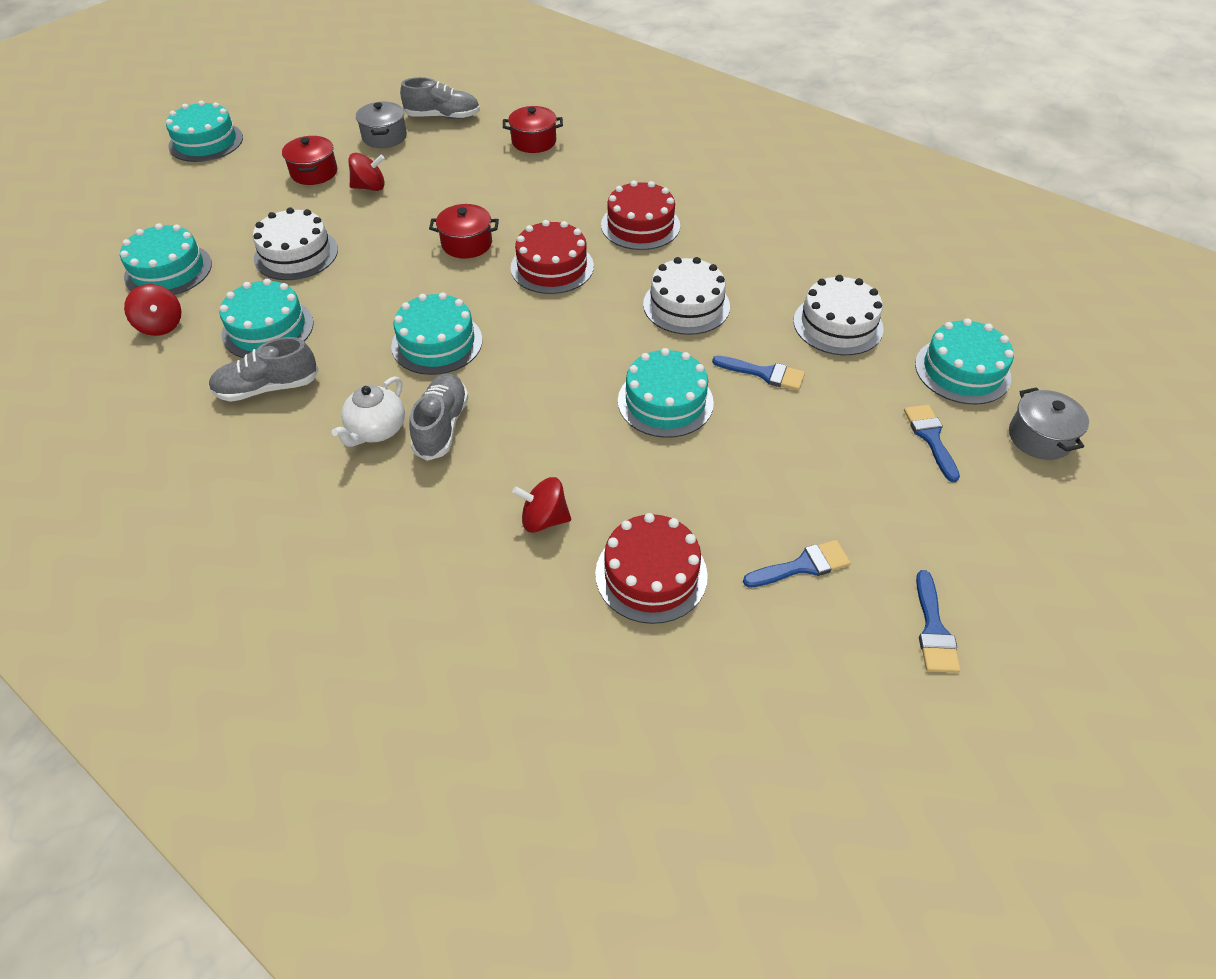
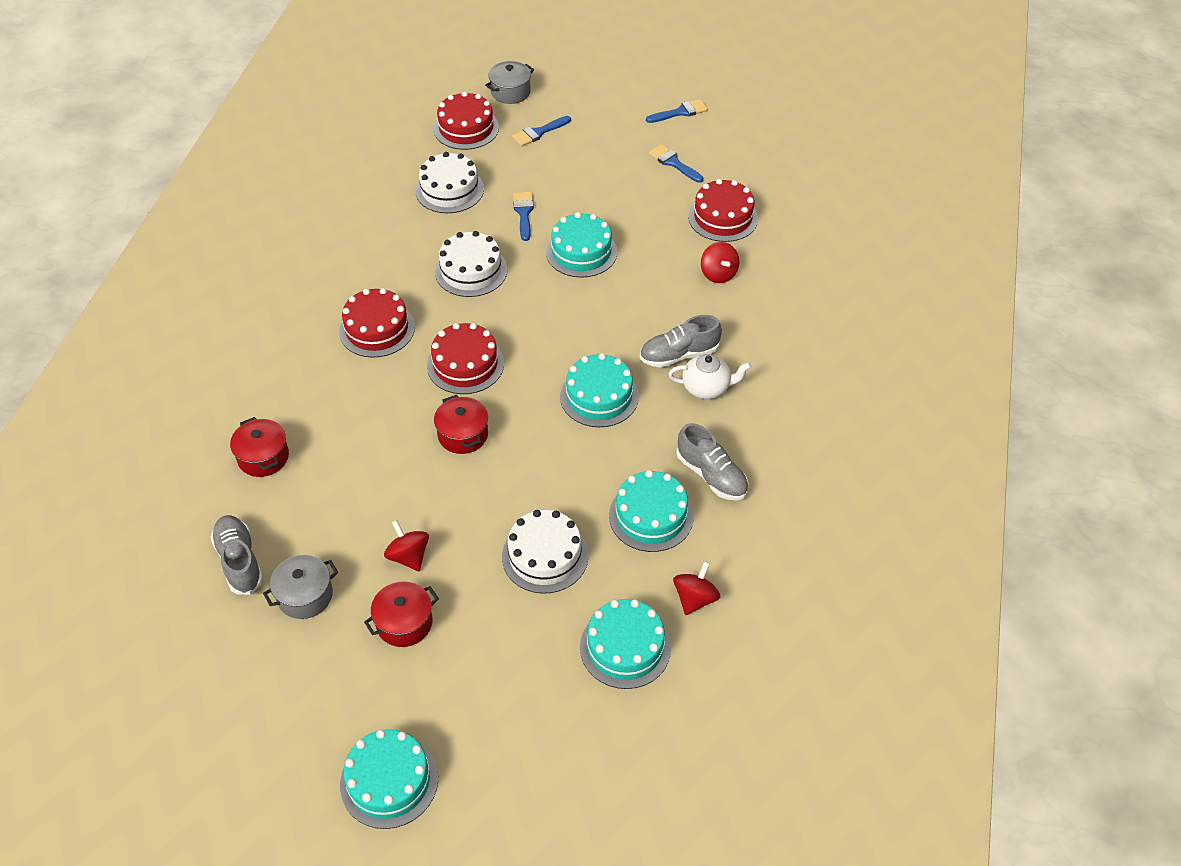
camera: 115 degrees left, 0 degrees up
turquoise cake [915,319,1014,405] -> red cake [434,91,499,150]

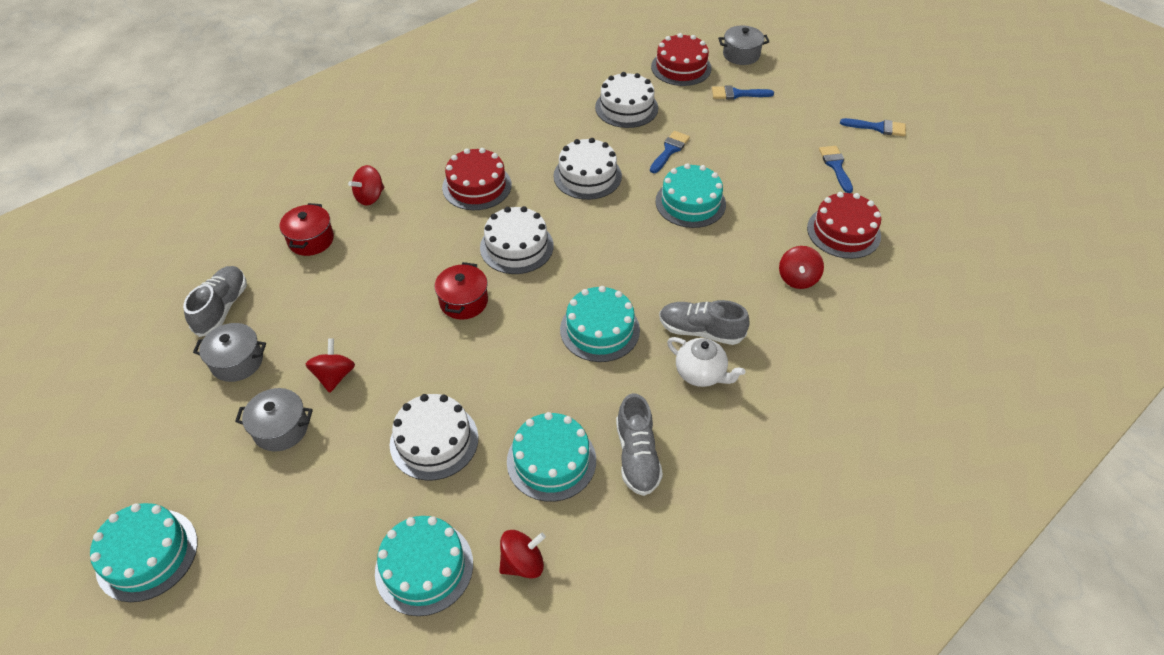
camera: 35 degrees right, 0 degrees up
red pot [364,582,439,647] -> grey pot [235,388,313,452]
red cake [427,323,504,394] -> white cake [480,206,554,274]
none -> red spinning top [348,165,384,206]

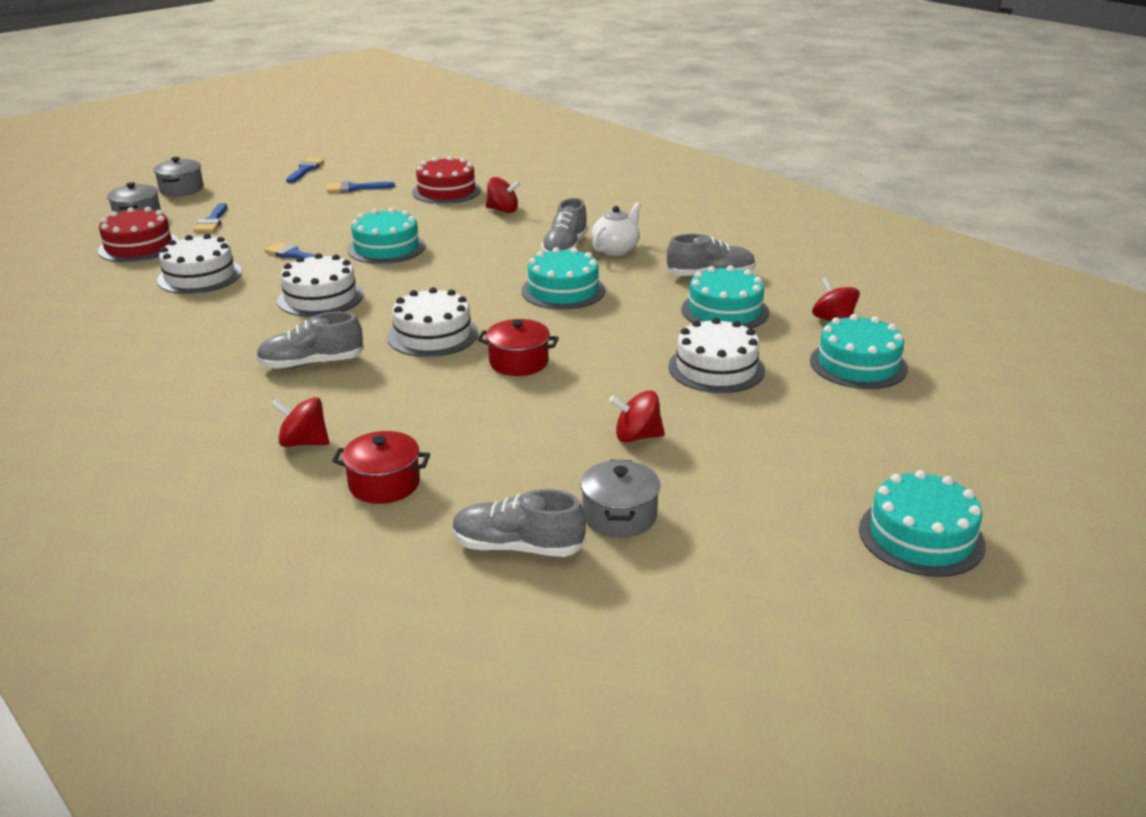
camera: 90 degrees left, 20 degrees down
grey pot [235,388,313,452] -> grey pot moved to [153,157,203,196]
red spinning top [348,165,384,206] -> red spinning top turned 150 degrees clockwise [271,397,329,447]
red cake [442,148,511,210] -> grey shoe [256,312,364,369]

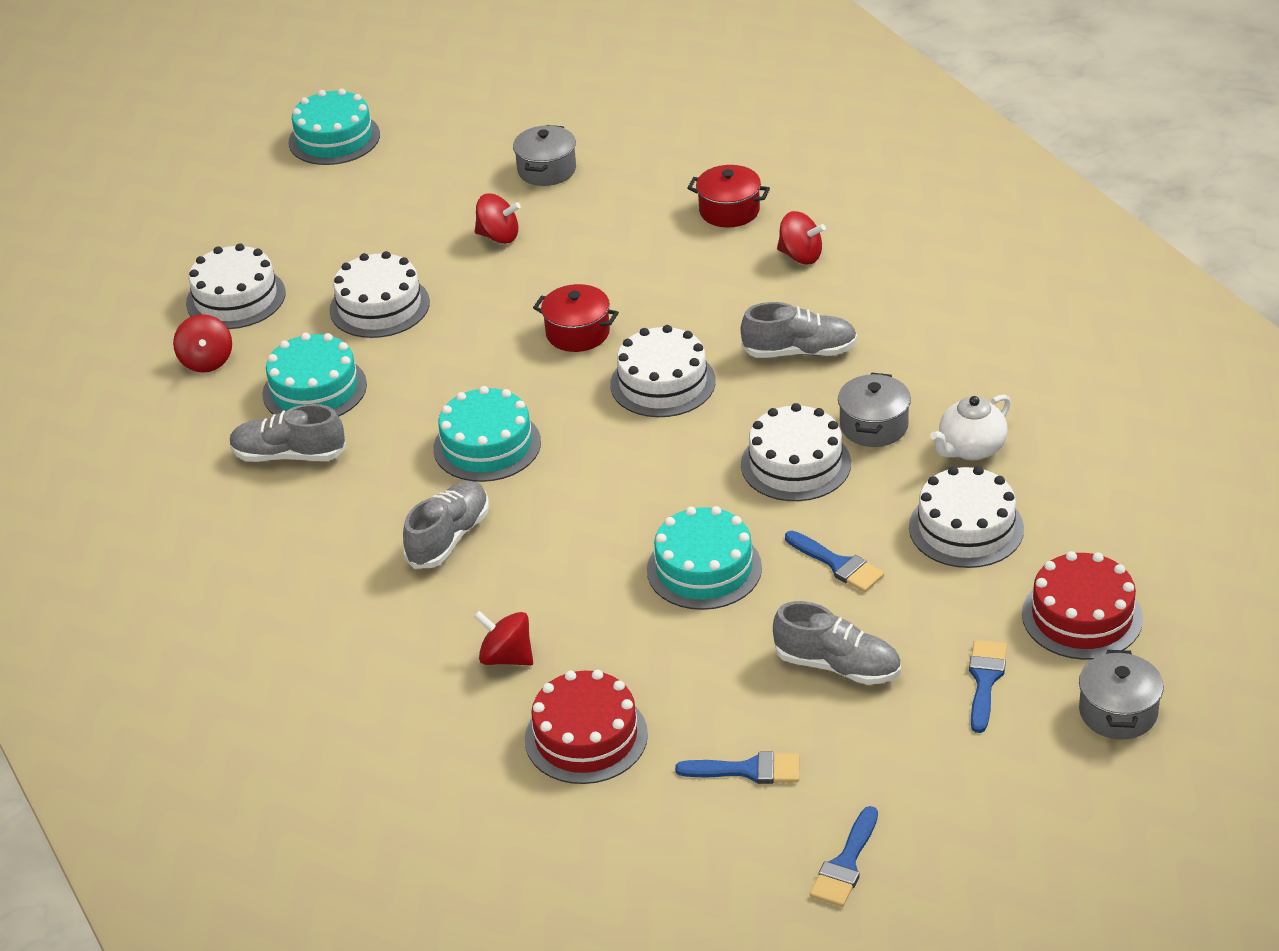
camera: 165 degrees left, 10 degrees up
grey pot [153,157,203,196] -> grey pot moved to [838,373,911,447]
grey shoe [452,489,586,557] -> grey shoe moved to [773,601,901,685]
white teapot [591,202,641,256] -> white teapot moved to [930,395,1011,460]
turquoise cake [810,314,908,389] -> white cake [186,243,286,329]

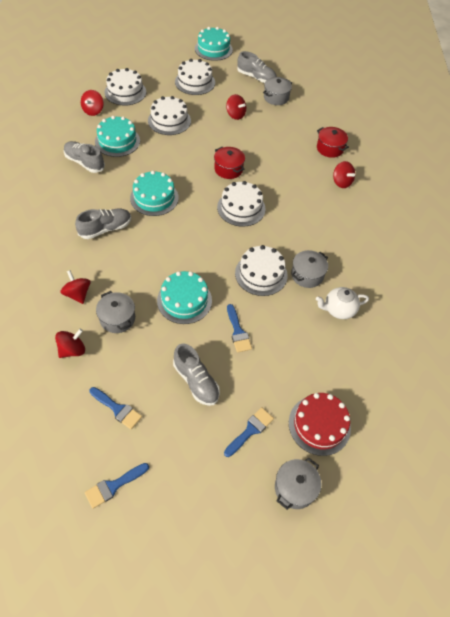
camera: 25 degrees right, 15 degrees up
red cake [525,670,648,784] -> red spinning top [55,329,85,358]
grey shoe [741,302,857,358] -> grey shoe moved to [237,51,277,83]
white cake [909,466,1024,568] -> white cake moved to [175,59,215,95]
none -> grey pot [96,291,135,333]

